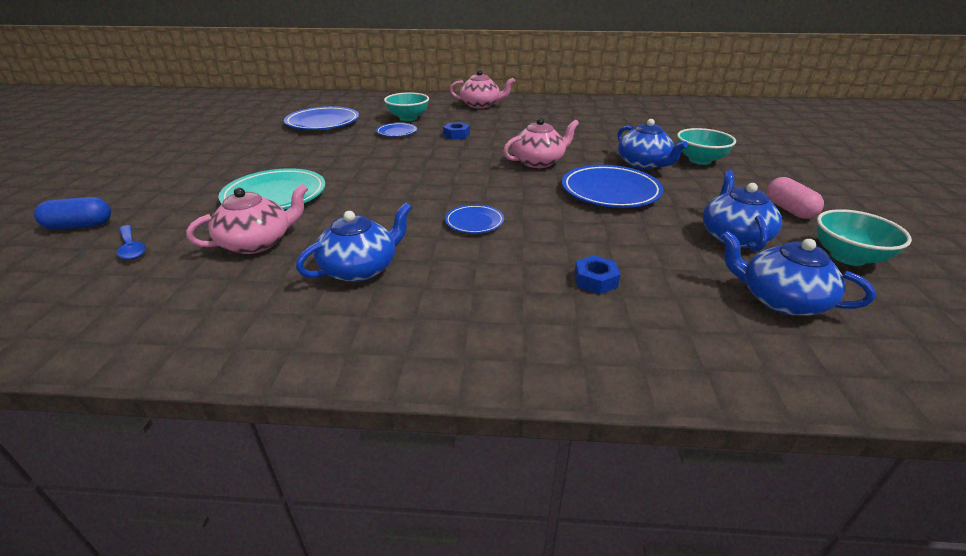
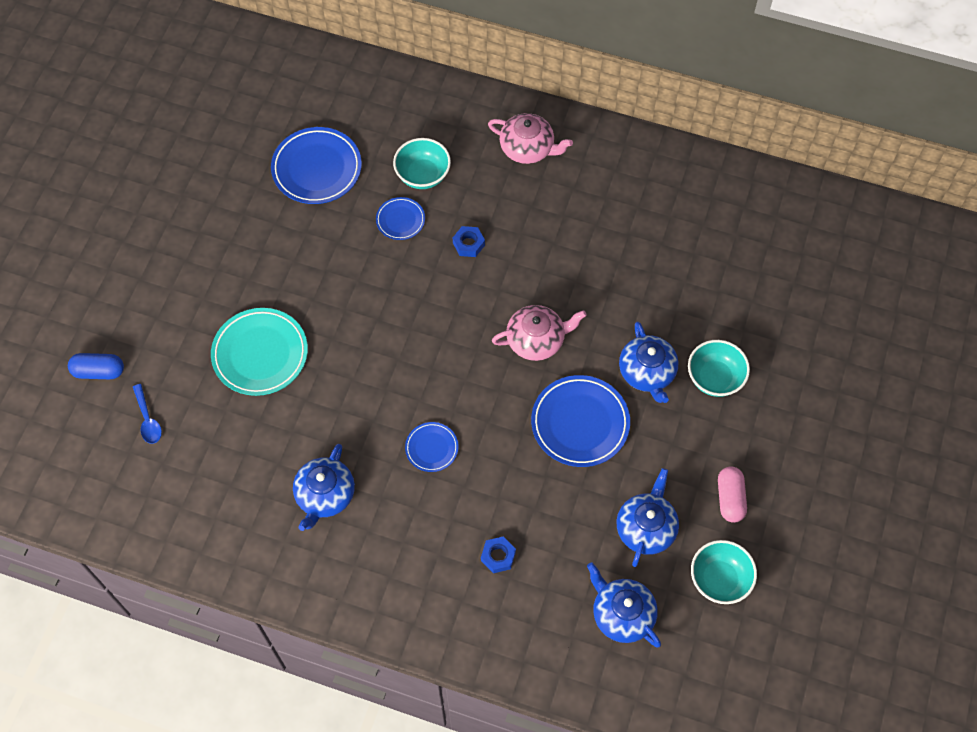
camera: 15 degrees right, 30 degrees up
pink teapot [186,184,308,254] -> none
blue teapot [296,203,412,282] -> blue teapot turned 135 degrees clockwise [293,444,355,531]

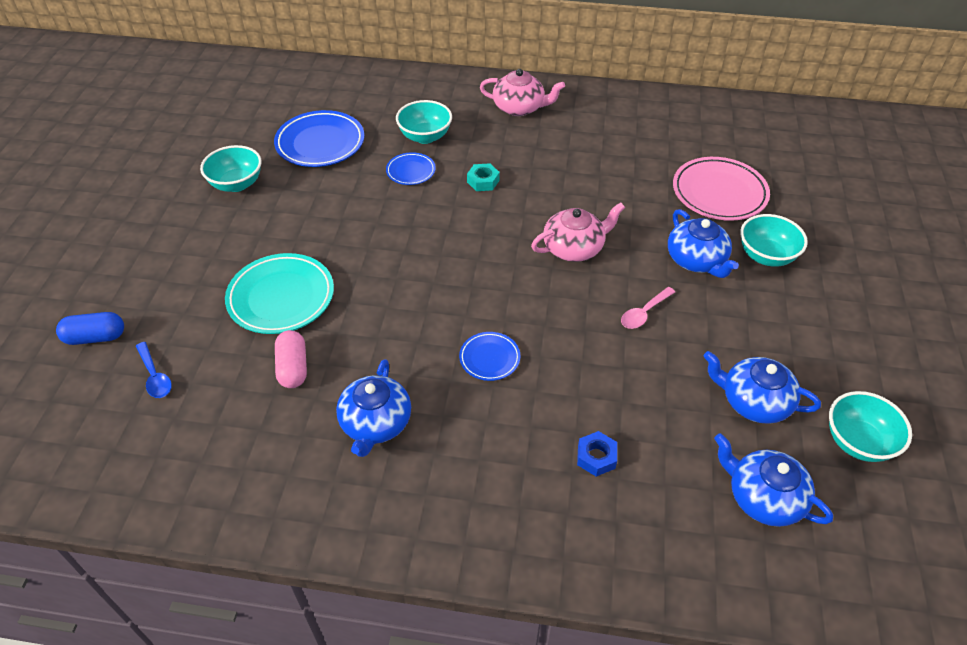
camera: 10 degrees left, 15 degrees down
blue nut [453,226,485,257] -> turquoise nut [467,163,500,191]
blue plate [531,375,630,467] -> pink spoon [621,287,675,329]
blue teapot [616,468,679,567] -> blue teapot turned 75 degrees counterclockwise [703,351,821,424]
pink capsule [718,466,747,523] -> pink capsule moved to [275,330,307,388]
none -> turquoise bowl [200,145,262,192]
none -> pink plate [673,157,770,221]

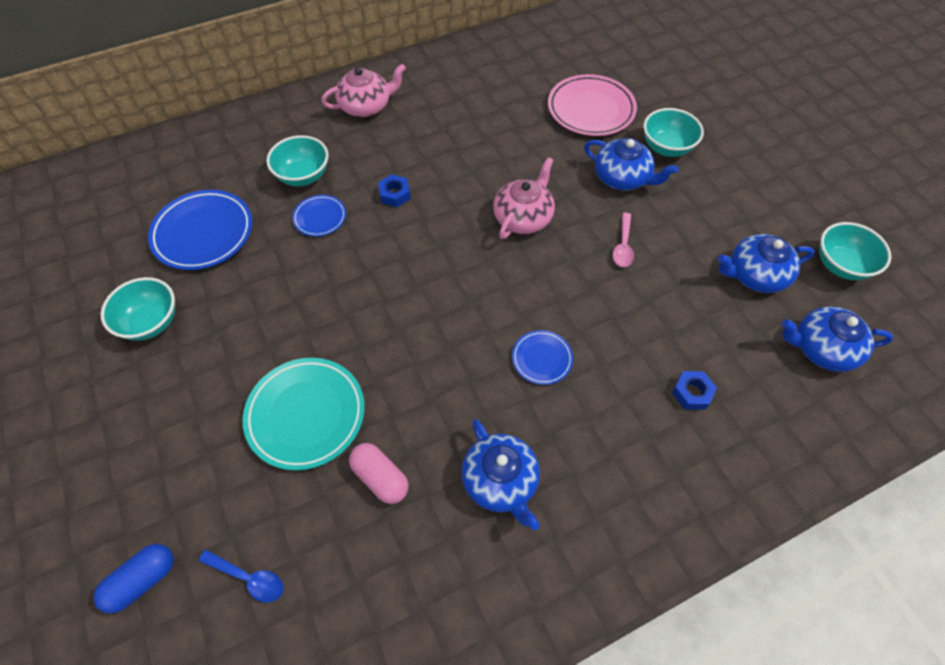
camera: 35 degrees left, 10 degrees up
turquoise nut [467,163,500,191] -> blue nut [378,174,411,207]

